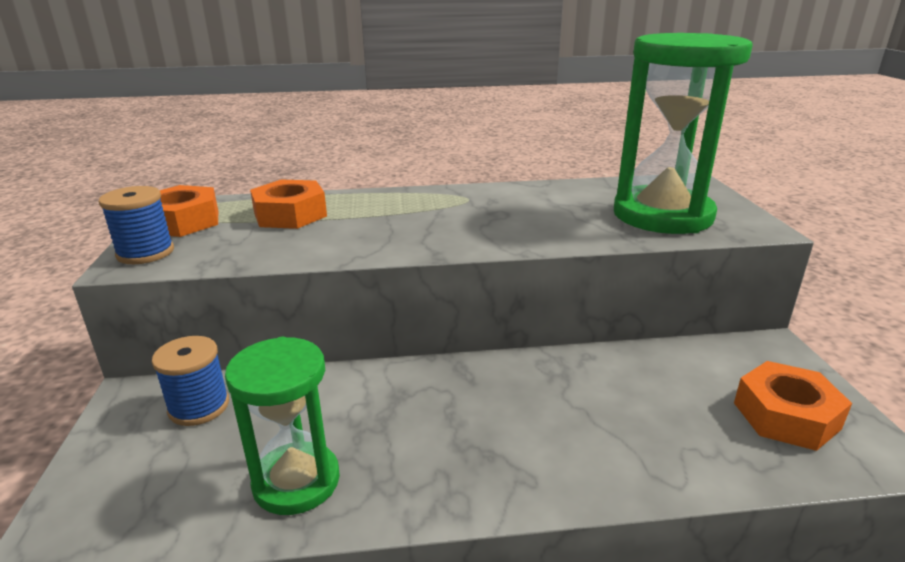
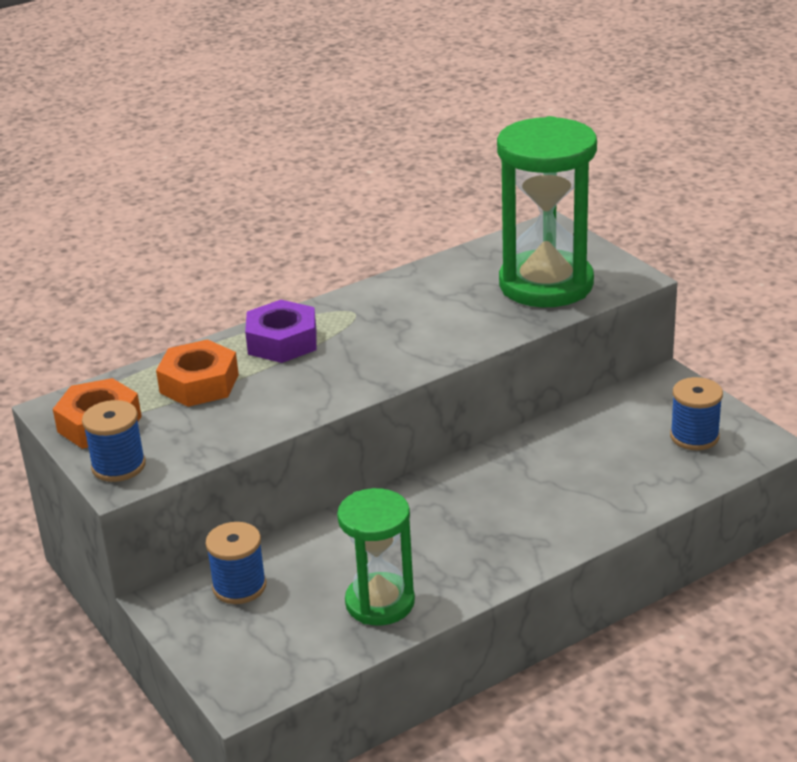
camera: 25 degrees left, 5 degrees up
orange nut [734,361,852,451] -> blue spool [670,377,723,450]
none -> purple nut [245,300,316,363]

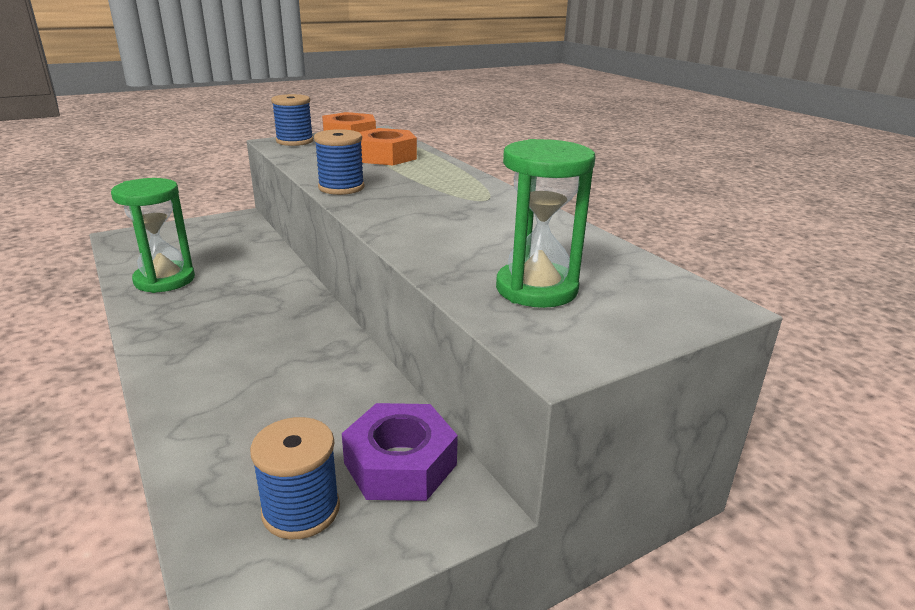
camera: 90 degrees right, 5 degrees down
blue spool [205,522,266,604] -> blue spool moved to [314,129,365,195]
purple nut [245,300,316,363] -> purple nut moved to [342,403,458,501]
green hourglass [497,116,597,307] -> green hourglass [496,139,596,308], size x0.62

